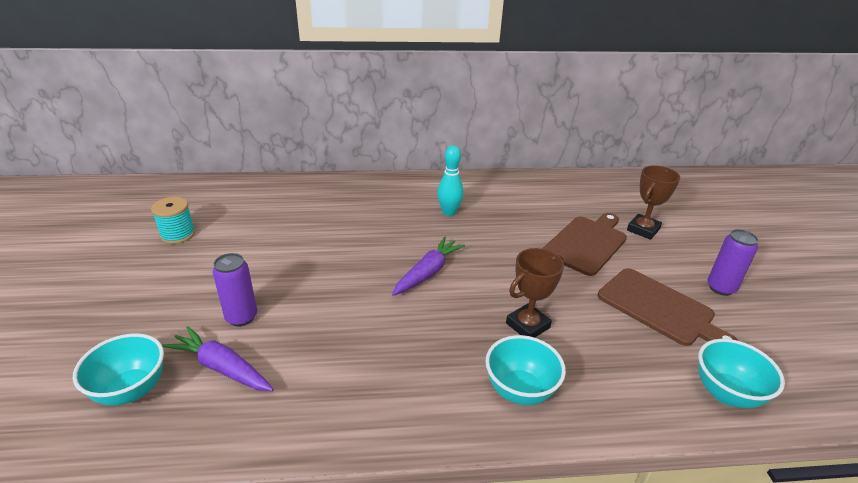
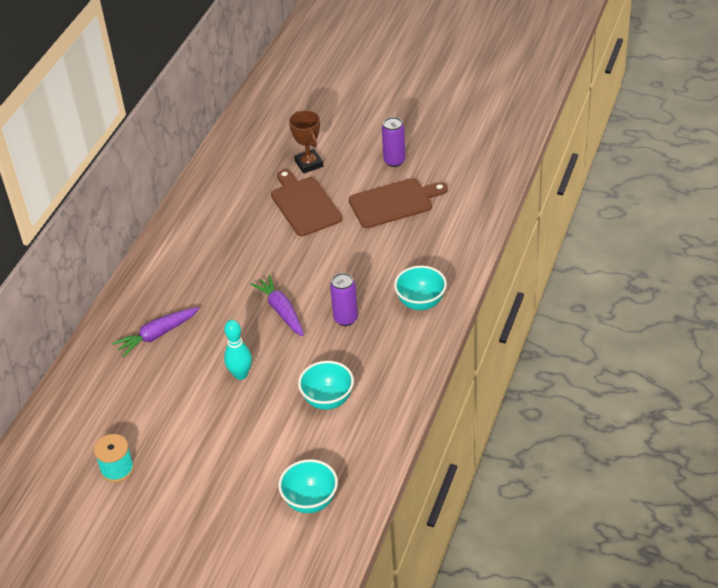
camera: 60 degrees left, 10 degrees up
purple carrot [162,326,274,391] -> purple carrot moved to [112,307,200,357]
purple can [212,253,257,326] -> purple can moved to [330,273,358,326]
turquoise bowling pin [437,145,464,216] -> turquoise bowling pin moved to [224,320,252,380]
brown trophy [506,248,564,338] -> none
turquoise bowl [698,339,785,408] -> turquoise bowl moved to [298,361,354,410]

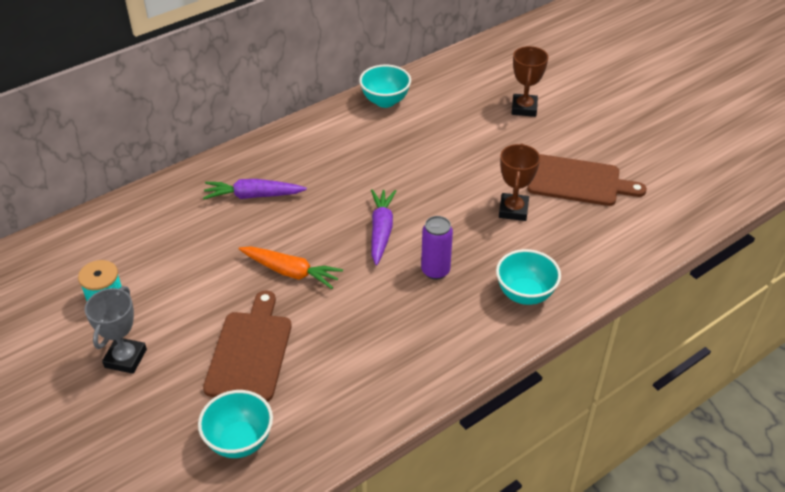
camera: 30 degrees right, 0 degrees up
turquoise bowling pin [224,320,252,380] -> orange carrot [239,246,343,289]
brown cutting board [271,169,342,236] -> brown cutting board moved to [203,291,292,402]
turquoise bowl [298,361,354,410] -> turquoise bowl moved to [359,65,411,108]
purple can [382,117,406,167] -> none
none -> grey trophy [85,286,147,374]
none -> brown trophy [499,143,540,221]

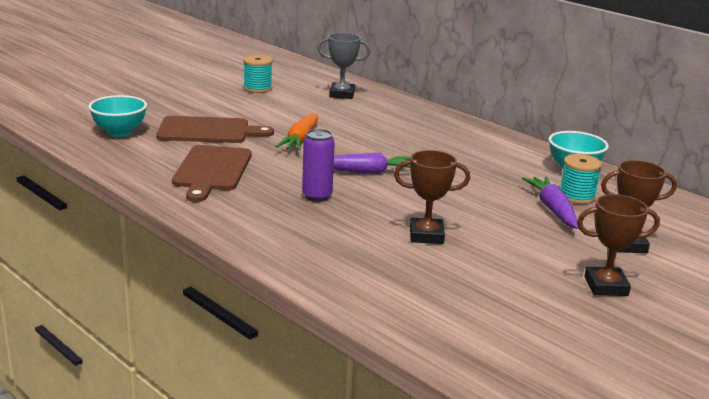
camera: 80 degrees right, 20 degrees down
grey trophy [85,286,147,374] -> grey trophy moved to [317,33,371,99]
purple carrot [203,179,307,199] -> purple carrot moved to [522,176,579,229]
turquoise bowl [496,249,561,305] -> none
brown cutting board [527,154,647,206] -> brown cutting board moved to [172,145,252,202]
none -> turquoise spool [560,154,602,204]
none -> brown trophy [577,194,660,296]

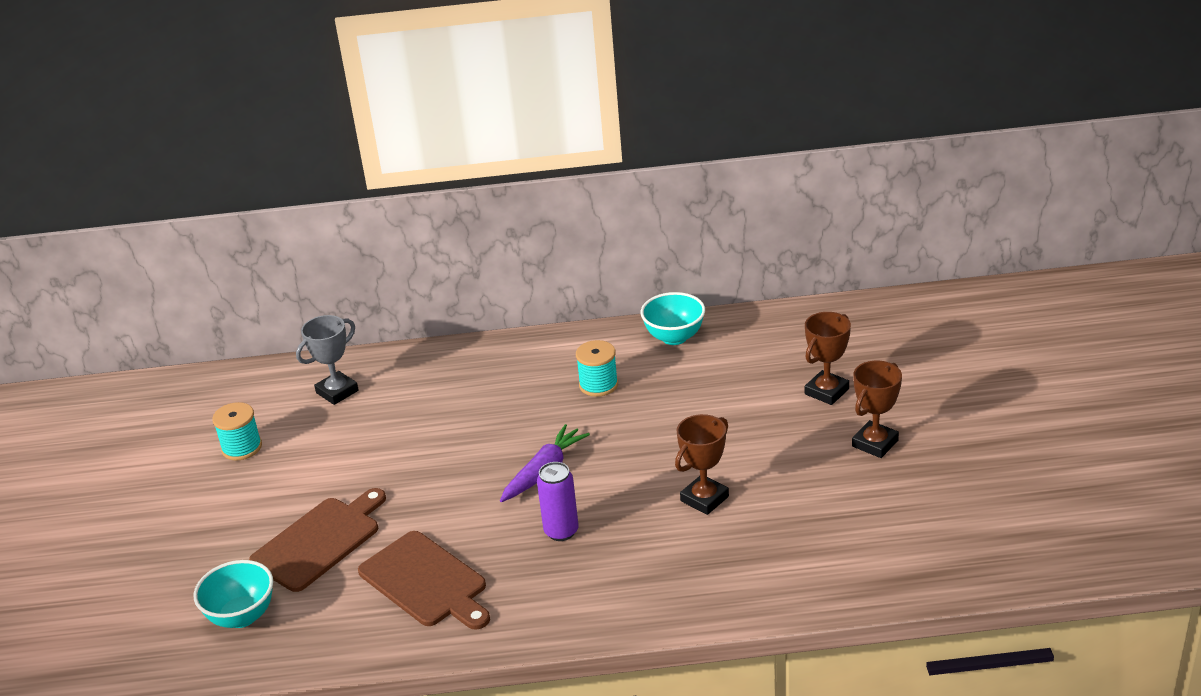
camera: 45 degrees left, 10 degrees up
orange carrot [275,113,318,151] -> none
purple carrot [522,176,579,229] -> none
turquoise spool [560,154,602,204] -> turquoise spool moved to [576,340,618,397]

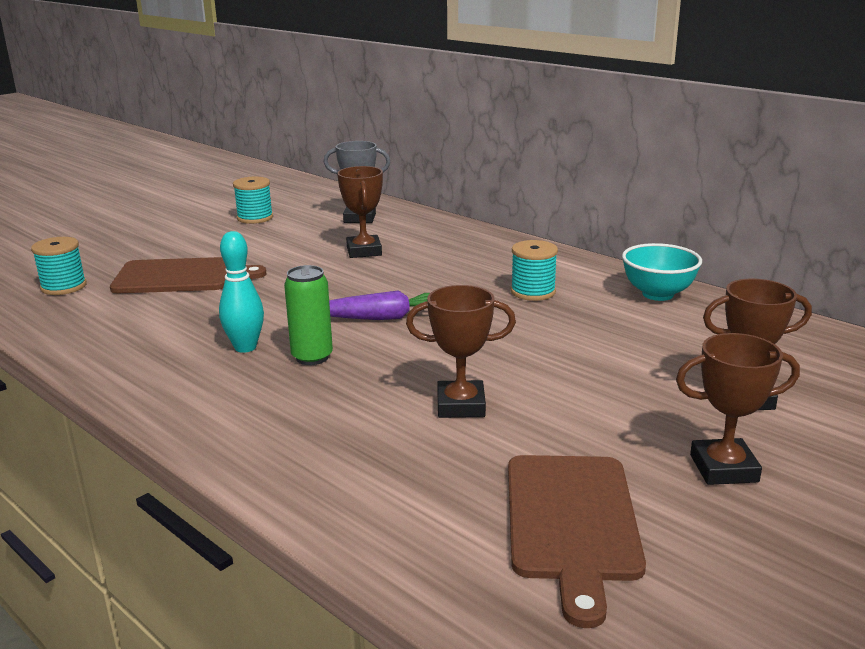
camera: 45 degrees right, 10 degrees down
turquoise bowl [194,560,273,628] -> turquoise spool [31,237,87,295]
brown cutting board [358,531,490,630] -> brown cutting board moved to [508,455,646,628]
purple can [537,462,579,541] -> green can [284,265,333,365]
none -> turquoise bowling pin [219,231,264,353]
none -> brown trophy [337,166,383,258]

